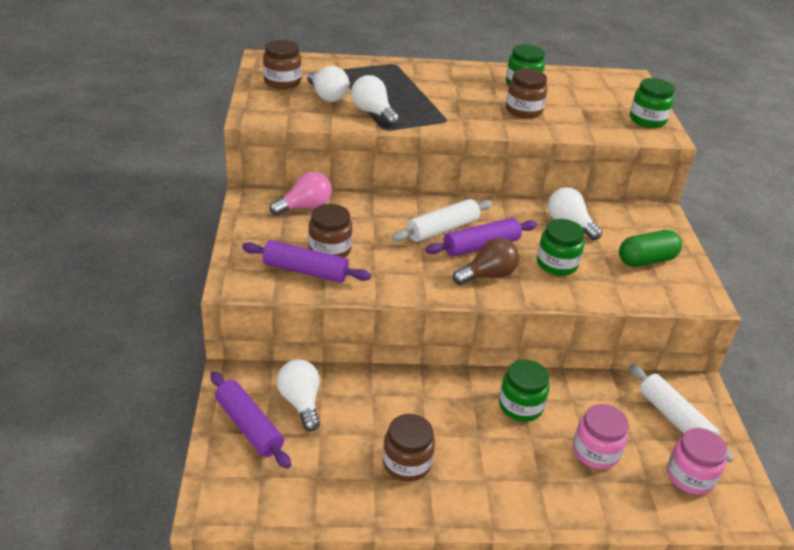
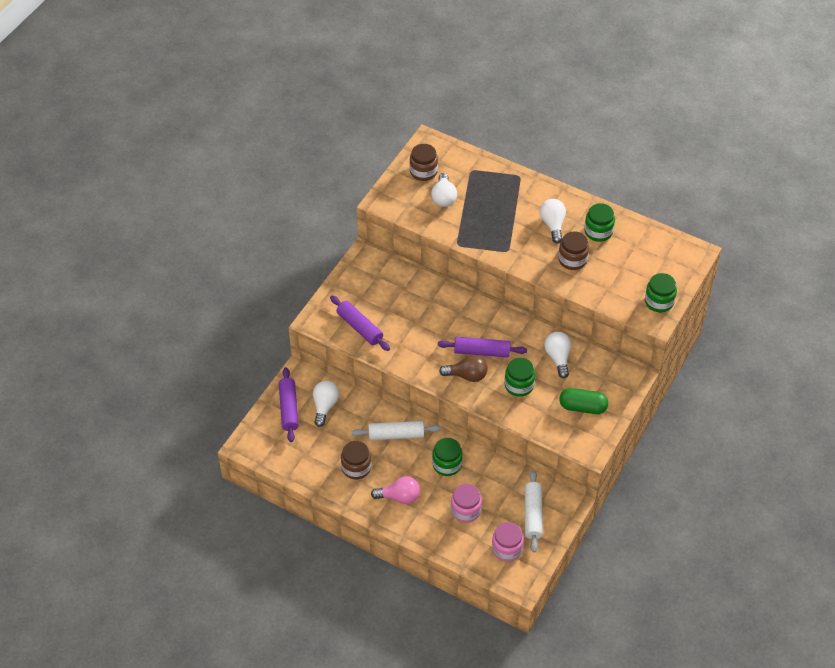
camera: 35 degrees right, 15 degrees up
pink light bulb [270,171,332,215] -> pink light bulb moved to [371,476,420,504]
brown jar [308,204,352,257] -> none
white light bulb [351,75,399,126] -> white light bulb moved to [540,199,566,243]
white rolling pin [392,199,493,242] -> white rolling pin moved to [351,421,441,440]

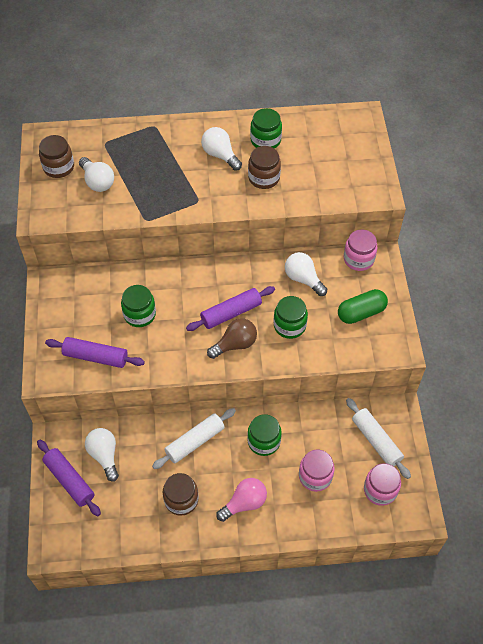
camera: 35 degrees left, 5 degrees up
green jar [645,273,677,312] -> green jar moved to [121,285,156,327]
none -> pink jar [344,229,378,271]

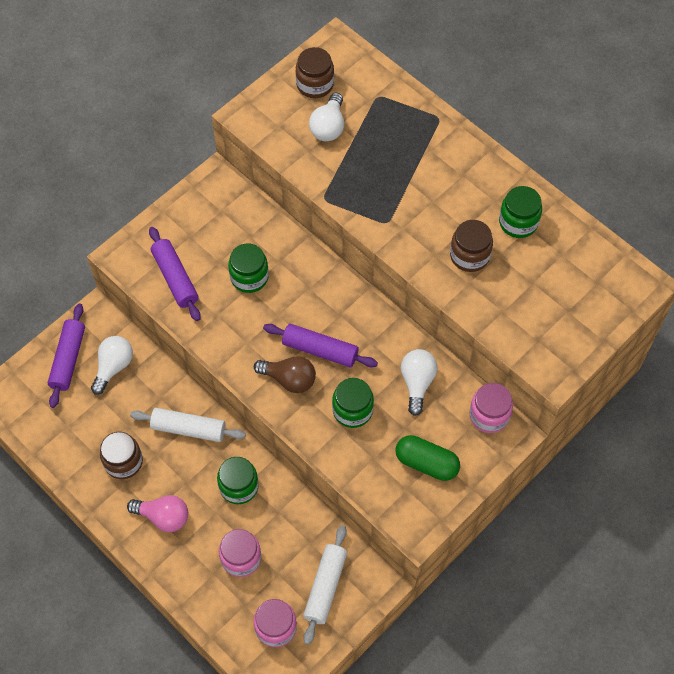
camera: 50 degrees right, 5 degrees up
white light bulb [201,127,242,171] -> none

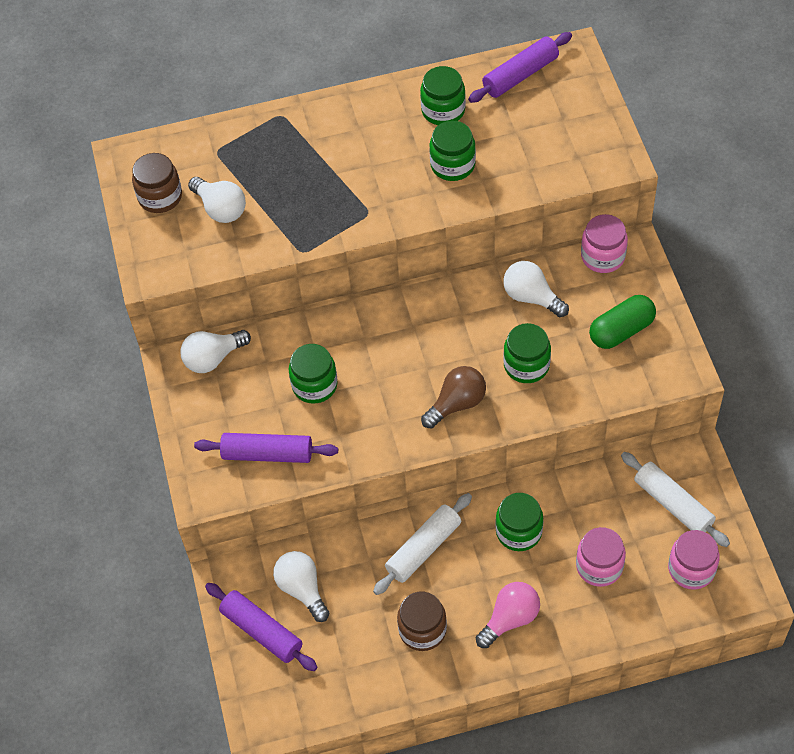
camera: 55 degrees left, 5 degrees down
purple rolling pin [263,324,378,367] -> purple rolling pin moved to [468,32,572,103]
brown jar [450,220,493,272] -> green jar [429,121,476,181]
none -> white light bulb [180,330,251,373]

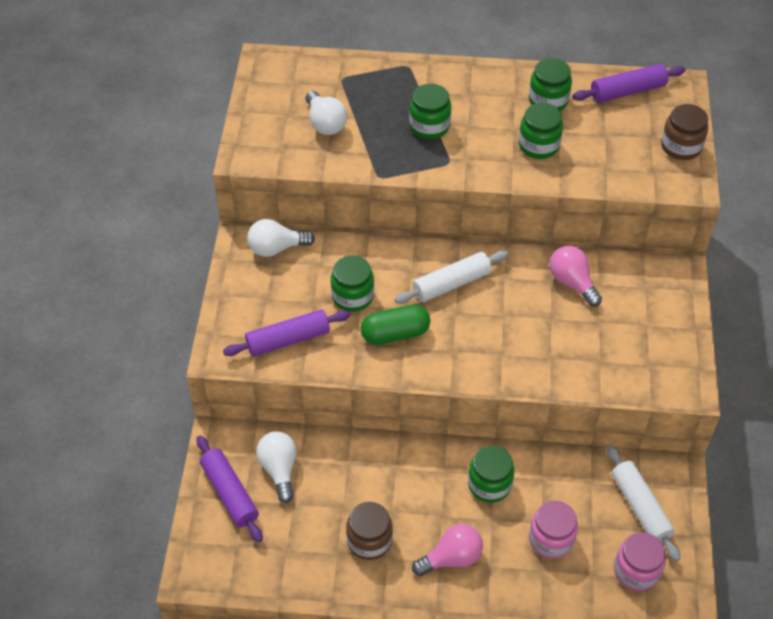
camera: 15 degrees right, 5 degrees down
brown jar [132,153,182,213] -> brown jar moved to [661,104,708,160]
purple rolling pin [194,433,338,463] -> purple rolling pin turned 45 degrees counterclockwise [223,310,351,356]
white rolling pin [373,493,472,595] -> white rolling pin moved to [395,250,508,304]
brown light bulb [421,366,486,429] -> none
white light bulb [503,261,569,317] -> pink light bulb [550,246,602,307]
green jar [504,323,551,383] -> green jar moved to [409,84,451,139]
pink jar [581,214,628,273] -> none
green capsule [589,295,656,349] -> green capsule moved to [360,305,430,345]

